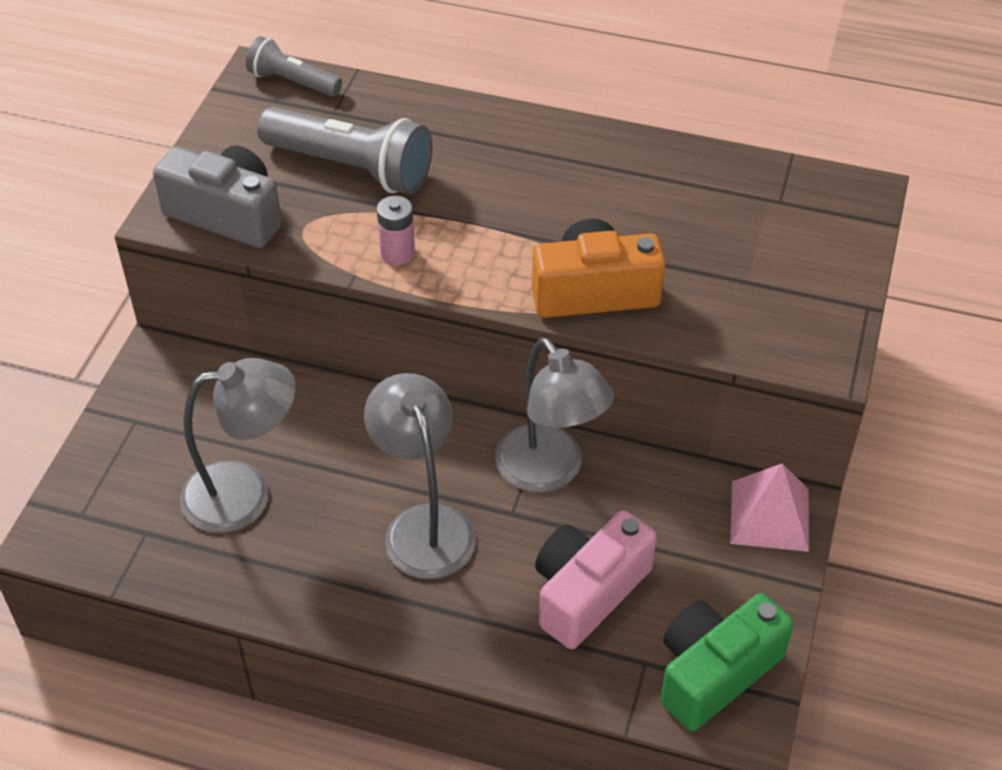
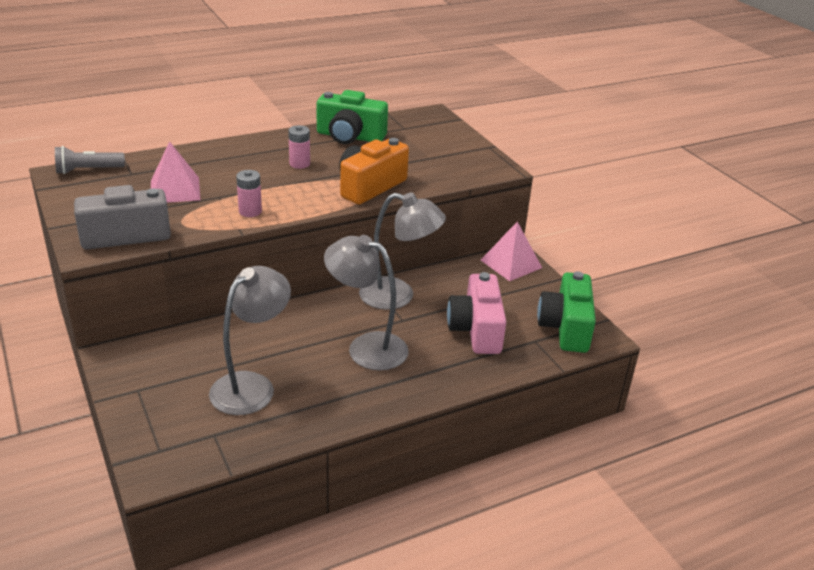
camera: 45 degrees left, 15 degrees down
grey flashlight [257,107,433,194] -> pink pyramid [151,141,201,203]
none -> pink battery [288,125,310,169]
none -> green camera [316,90,388,144]

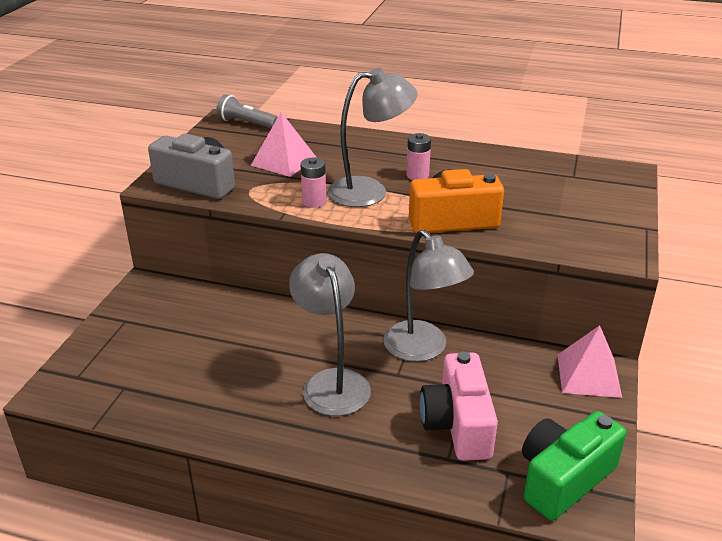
camera: 45 degrees right, 0 degrees up
grey lamp [209,266,291,415] -> grey lamp moved to [327,68,417,207]
green camera [316,90,388,144] -> none
pink camera [447,272,506,354] -> pink camera turned 45 degrees counterclockwise [420,352,498,461]

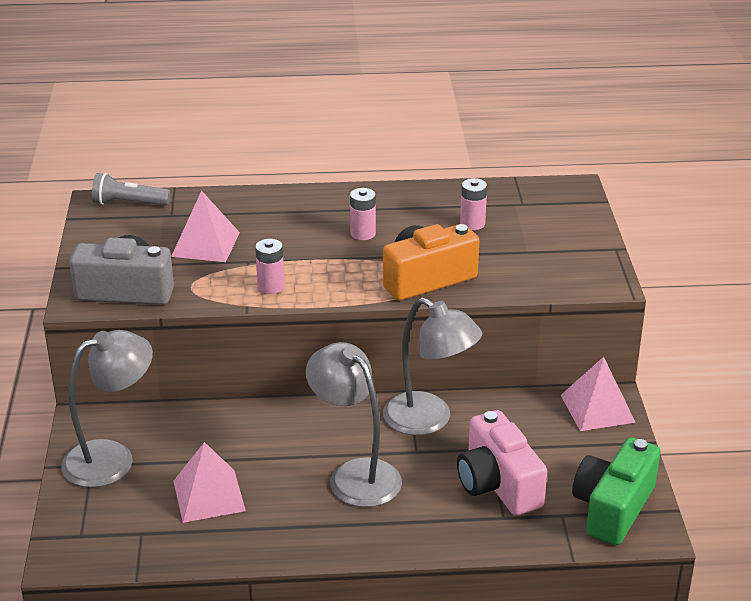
camera: 20 degrees left, 0 degrees up
grey lamp [327,68,417,207] -> grey lamp moved to [61,330,153,488]
none -> pink pyramid [173,442,246,523]
none -> pink battery [460,178,487,230]

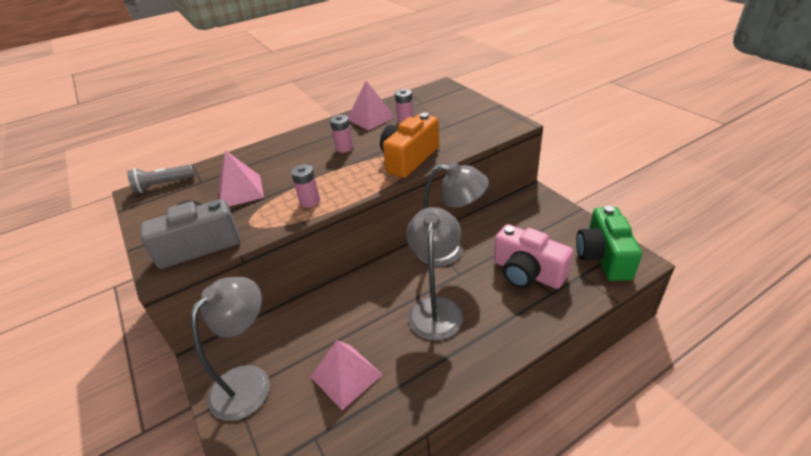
camera: 25 degrees left, 5 degrees up
grey lamp [306,342,402,507] -> grey lamp turned 75 degrees clockwise [406,207,463,340]
pink pyramid [561,357,636,431] -> pink pyramid moved to [348,81,395,131]

